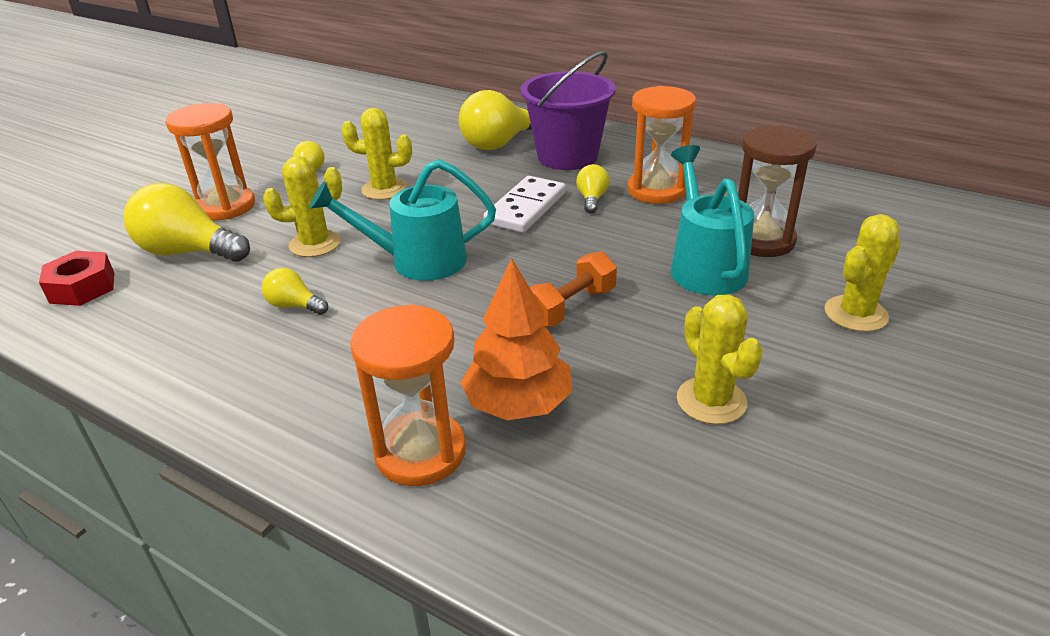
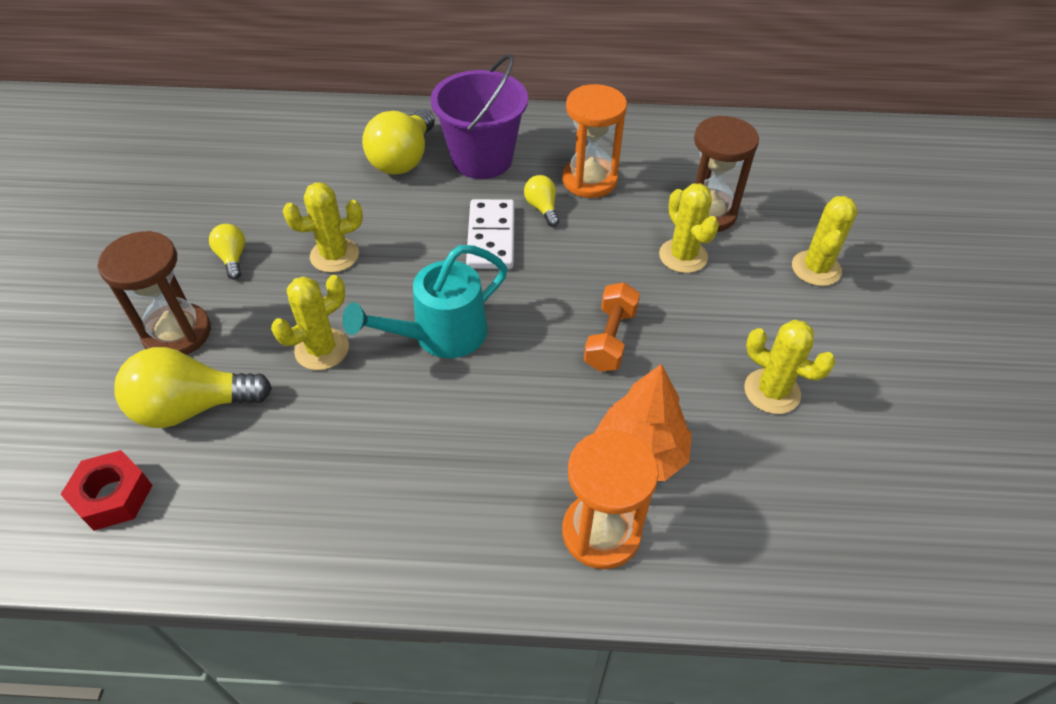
camera: 30 degrees left, 15 degrees up
orange hourglass [165,103,255,220] -> brown hourglass [98,231,211,355]
yellow light bulb [262,268,328,315] -> none
turquoise watering can [671,145,754,295] -> yellow cactus [659,183,719,273]

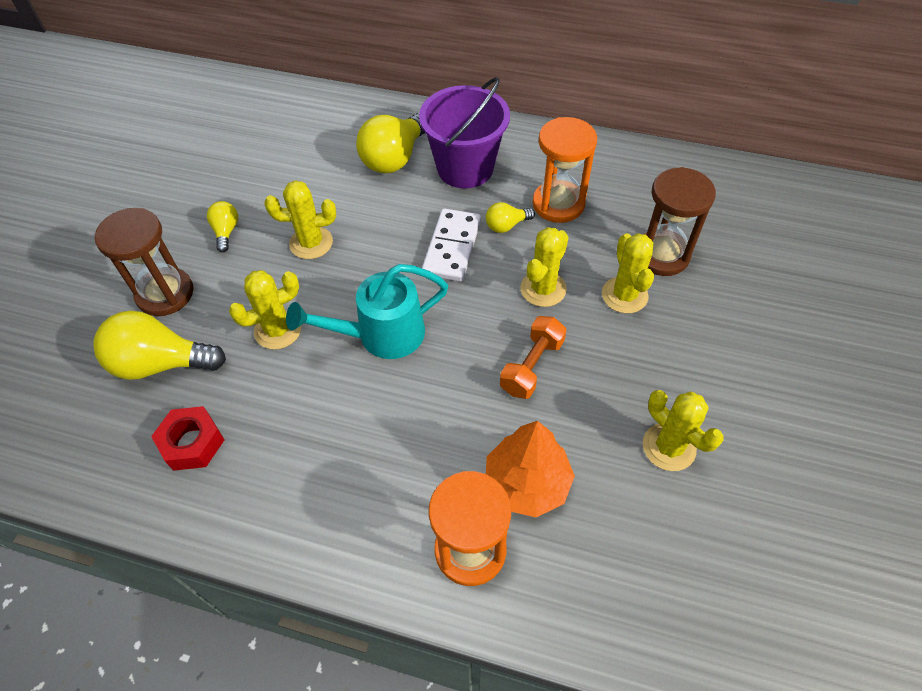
camera: 15 degrees right, 5 degrees up
red nut [60,450,153,531] -> red nut moved to [151,406,224,471]
yellow light bulb [524,175,559,227] -> yellow light bulb turned 105 degrees counterclockwise [486,202,535,233]
yellow cactus [792,196,858,286] -> yellow cactus moved to [520,227,569,307]

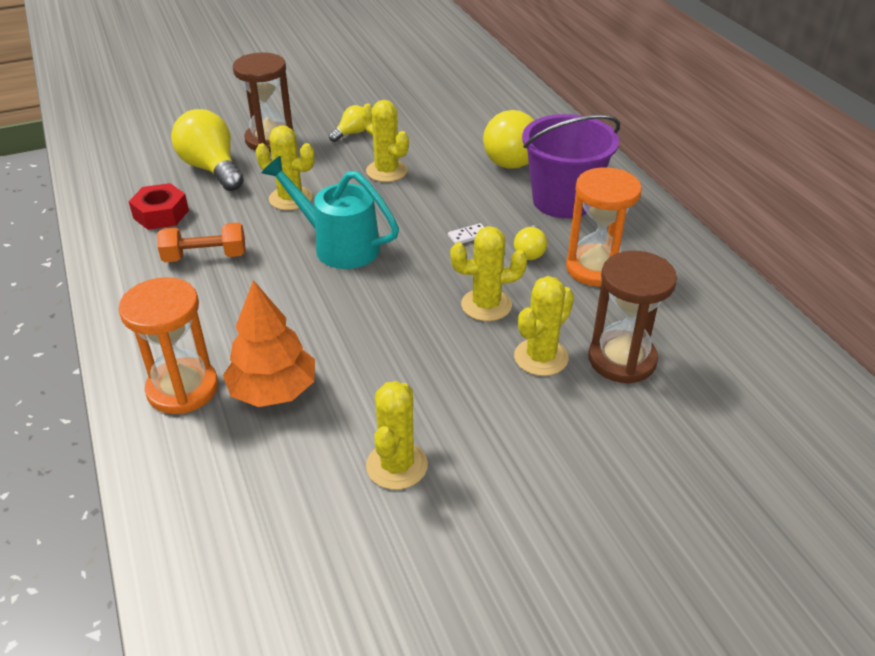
camera: 50 degrees right, 15 degrees down
white domino [422,208,481,282] -> white domino [448,223,485,244], size x0.43
yellow light bulb [486,202,535,233] -> yellow light bulb turned 105 degrees counterclockwise [514,225,547,260]
orange dumbbell [500,316,567,399] -> orange dumbbell moved to [157,223,246,262]

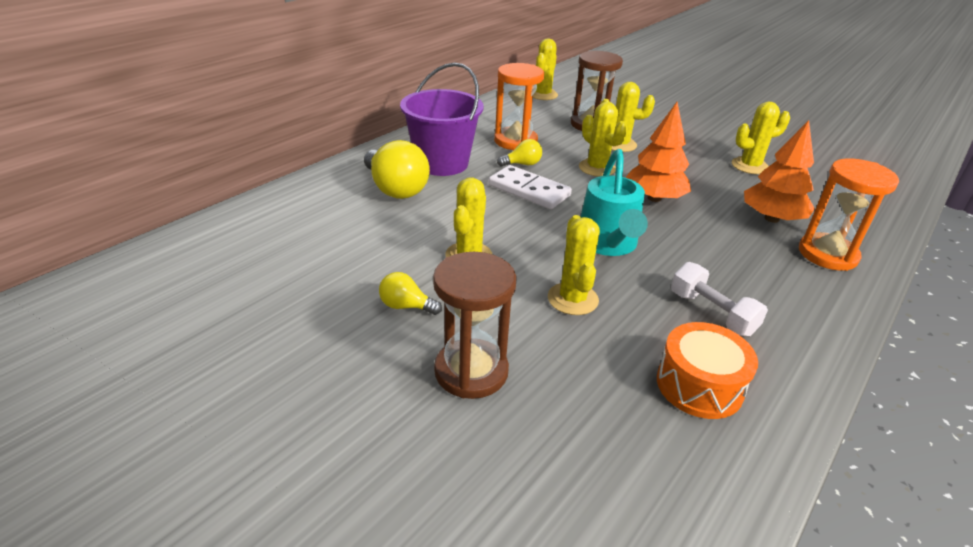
camera: 120 degrees left, 5 degrees down
red nut [128,183,189,230] -> orange drum [657,322,758,419]
orange dumbbell [157,223,246,262] -> white dumbbell [671,262,768,336]
yellow light bulb [171,109,244,191] -> none
white domino [448,223,485,244] -> white domino [488,165,572,209], size x2.32
none -> yellow cactus [533,39,558,100]
none -> orange tree [625,102,691,202]

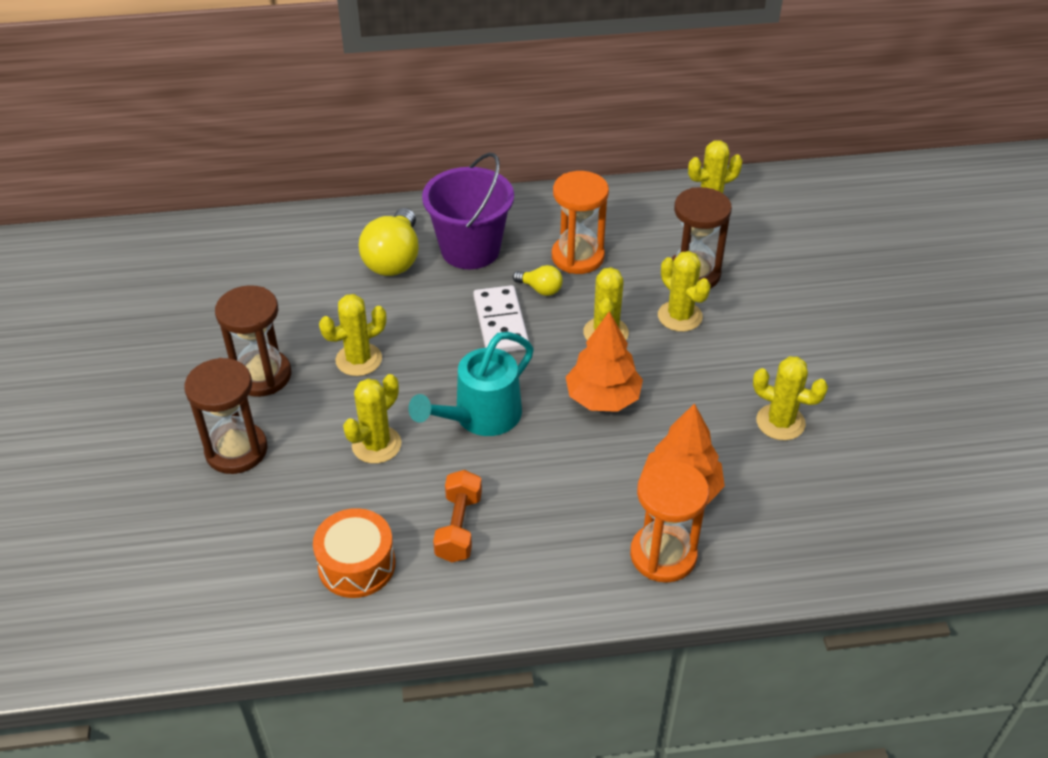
camera: 45 degrees right, 10 degrees up
yellow light bulb [379,272,442,315] -> brown hourglass [215,285,292,397]
white dumbbell [671,262,768,336] -> orange dumbbell [433,470,482,562]

